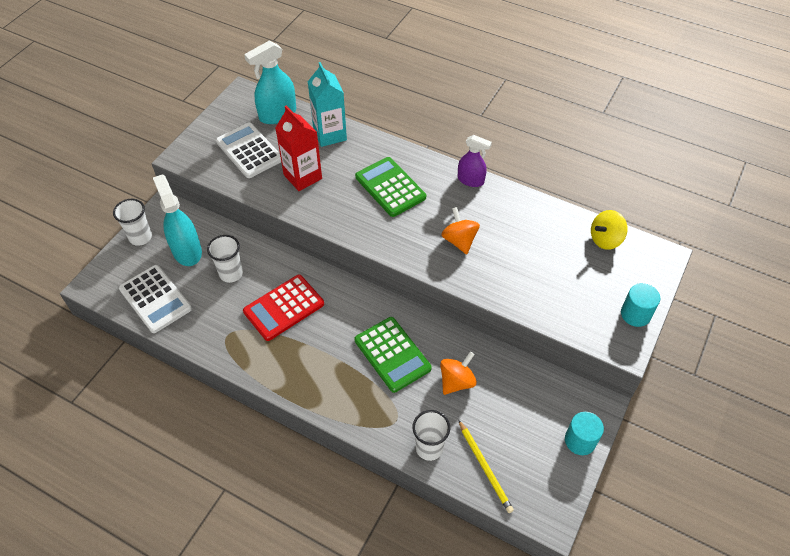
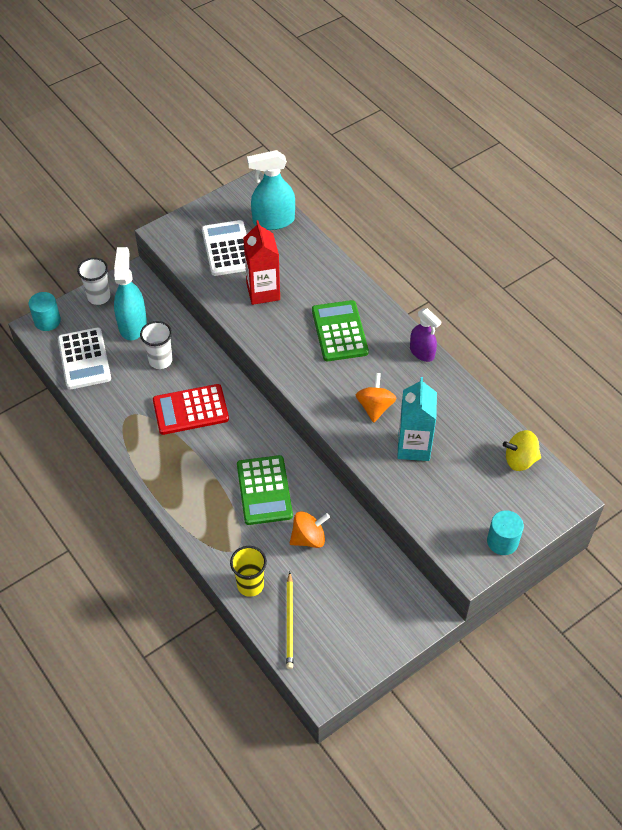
camera: 25 degrees right, 0 degrees up
turquoise carton [308,62,347,147] -> turquoise carton moved to [397,377,437,461]
white cup [413,410,450,461] -> yellow cup [230,546,267,597]
turquoise cylinder [565,412,604,455] -> turquoise cylinder moved to [29,292,61,331]

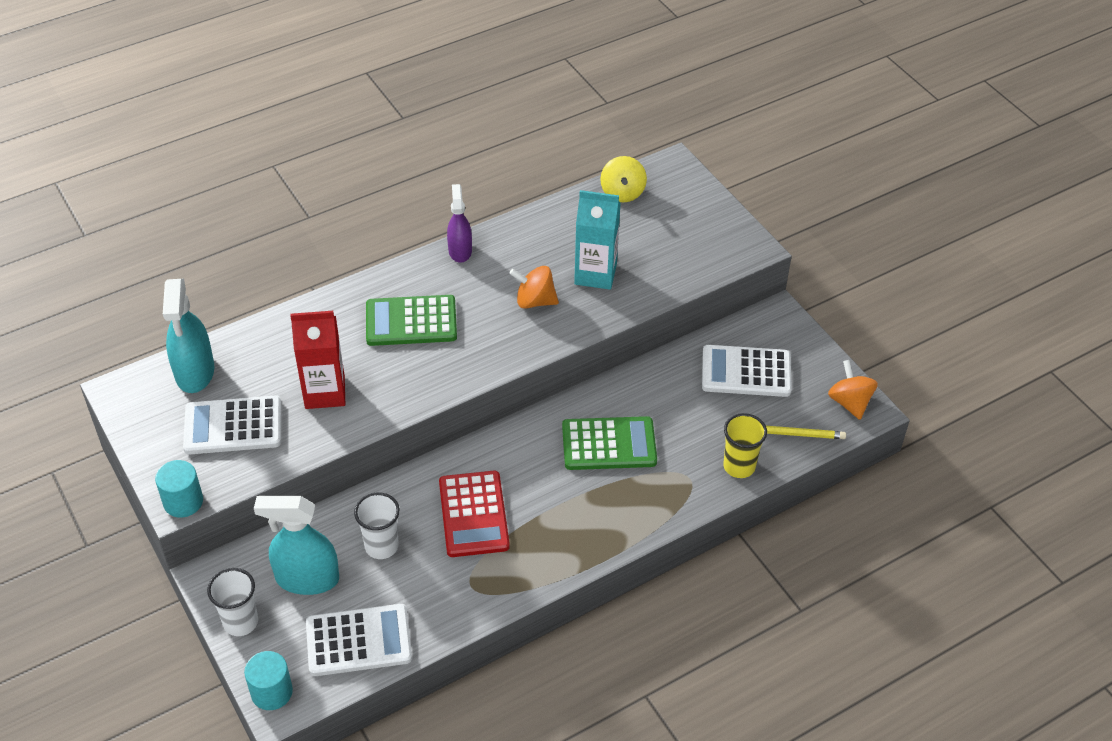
camera: 85 degrees left, 5 degrees down
orange spinning top [290,511,330,548] -> orange spinning top moved to [828,360,878,420]
purple spray bottle [410,308,442,362] -> purple spray bottle turned 60 degrees counterclockwise [447,184,472,263]
turquoise cylinder [487,510,524,555] -> turquoise cylinder moved to [155,460,203,518]
none -> white calculator [702,345,792,397]

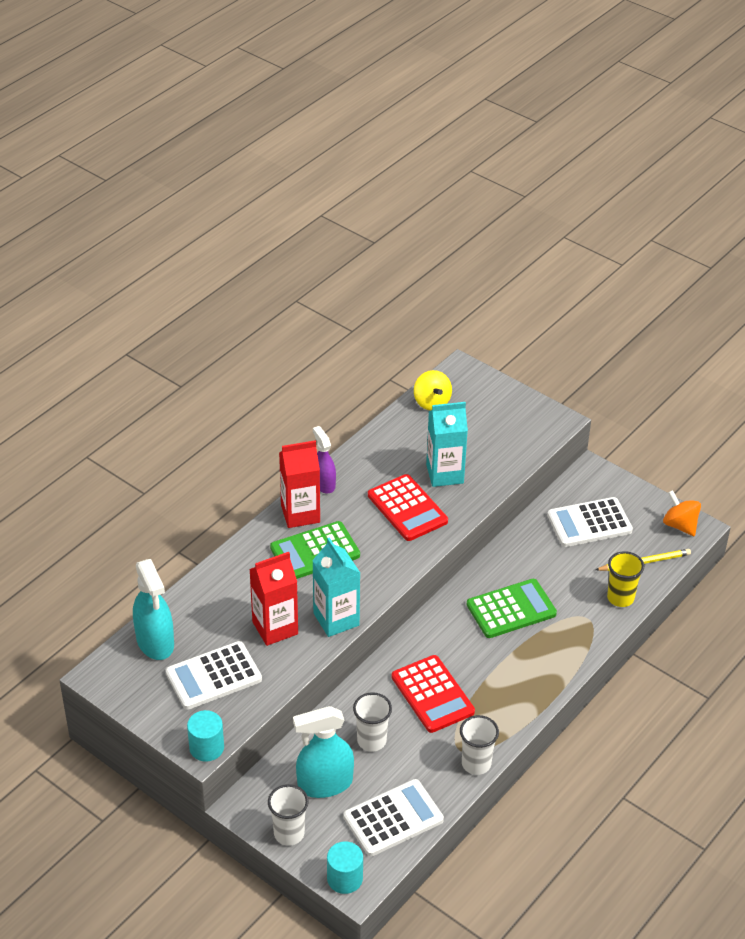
camera: 20 degrees left, 5 degrees down
orange spinning top [509,266,559,309] -> red calculator [368,474,448,541]
none -> red carton [279,440,320,528]
none -> turquoise carton [312,537,360,637]
none -> white cup [460,715,499,775]

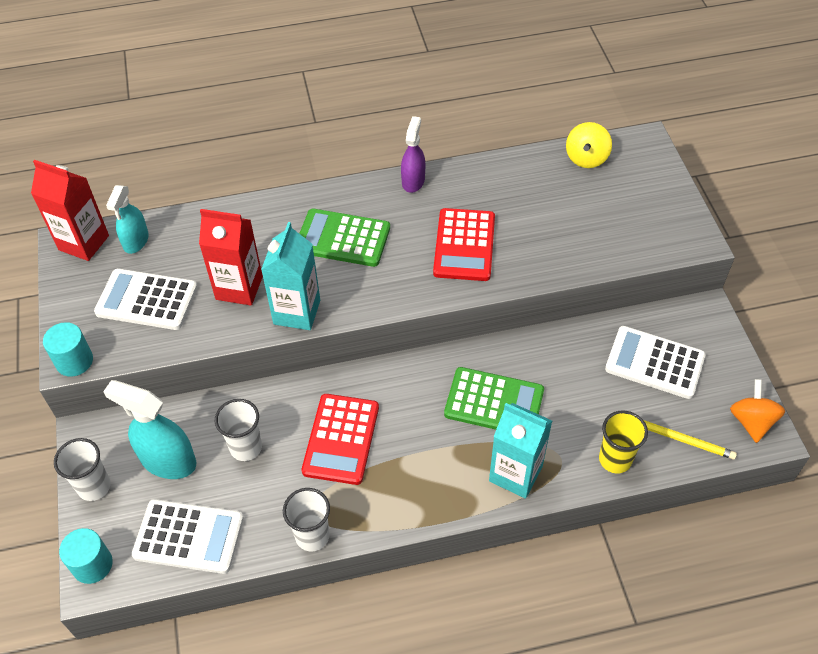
camera: 40 degrees right, 10 degrees up
turquoise spray bottle [133,559,174,660] -> turquoise spray bottle [106,185,149,254], size x0.64
red carton [279,440,320,528] -> red carton moved to [31,160,109,261]
turquoise carton [426,402,468,487] -> turquoise carton moved to [489,403,552,499]

